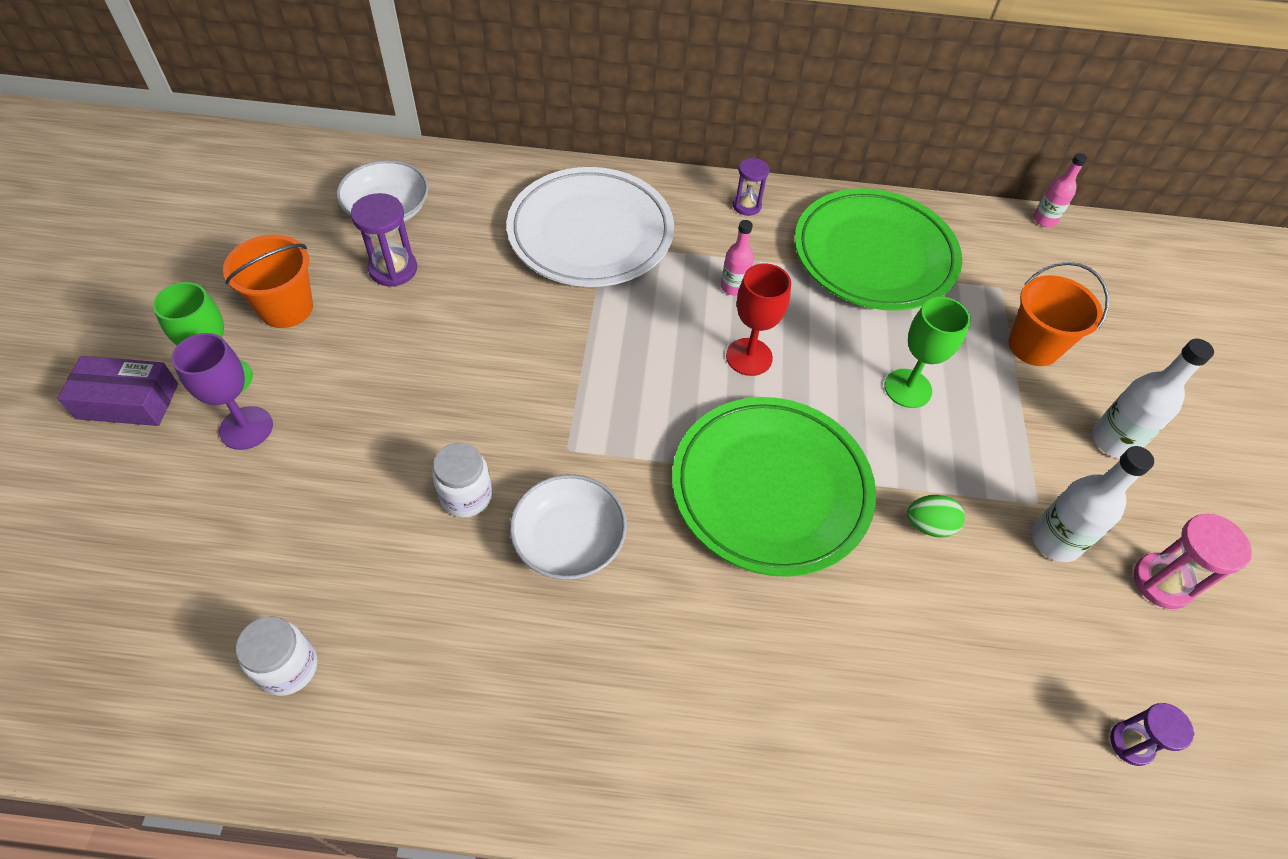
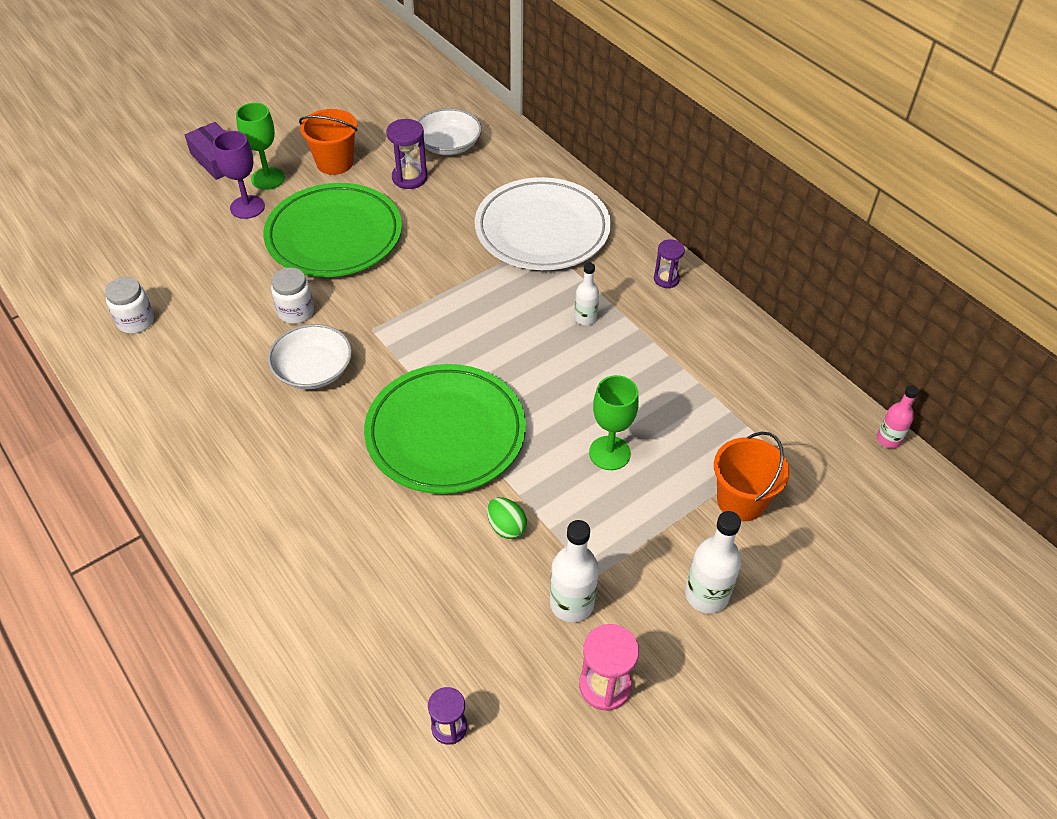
camera: 50 degrees right, 5 degrees down
pink bottle [721,220,754,296] -> white bottle [574,262,599,325]
red goblet [726,263,791,376] -> none
green plate [794,188,962,311] -> green plate moved to [263,183,402,277]

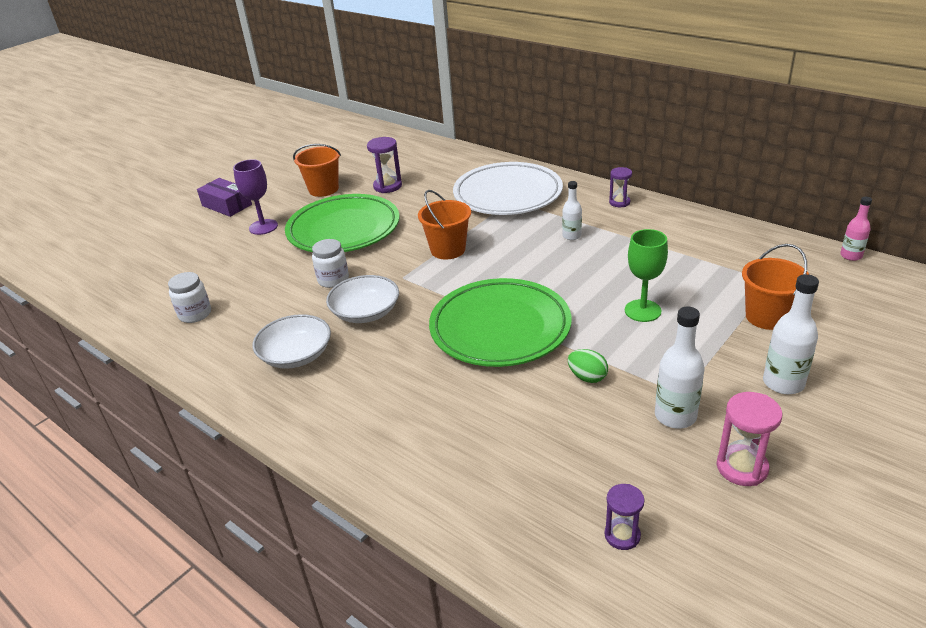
camera: 10 degrees left, 15 degrees down
green goblet [236,103,285,190] -> none
white bowl [417,108,482,155] -> white bowl moved to [253,314,331,369]
none -> orange bucket [418,190,471,259]

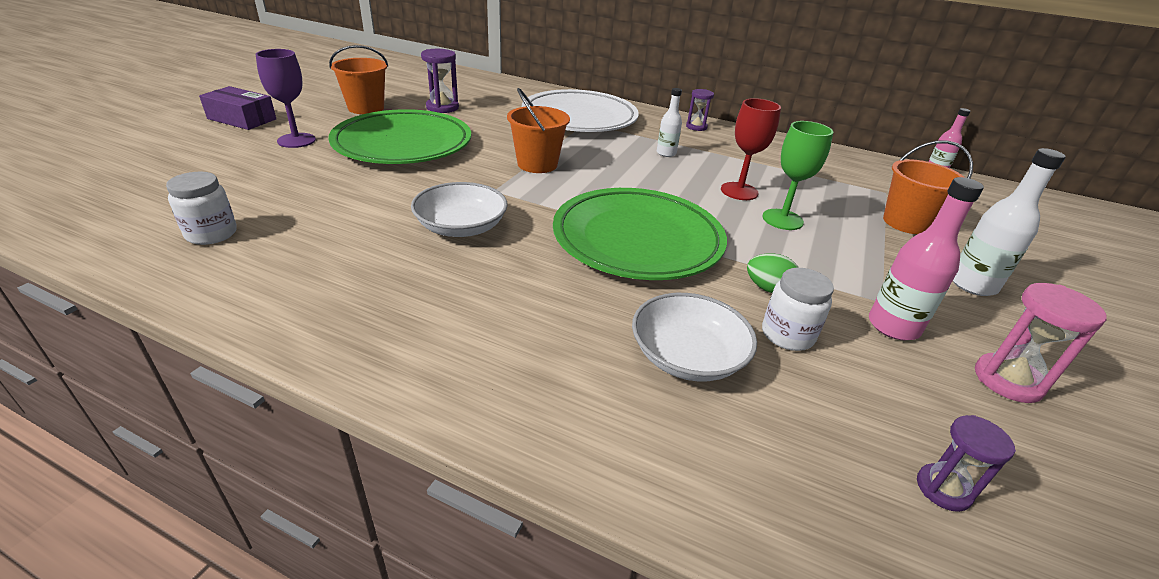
camera: 20 degrees left, 0 degrees up
white bowl [253,314,331,369] -> white bowl moved to [632,293,757,381]
white jar [312,239,349,288] -> white jar moved to [762,268,834,351]
white bottle [655,307,705,429] -> pink bottle [869,177,984,340]
none -> red goblet [721,98,781,200]

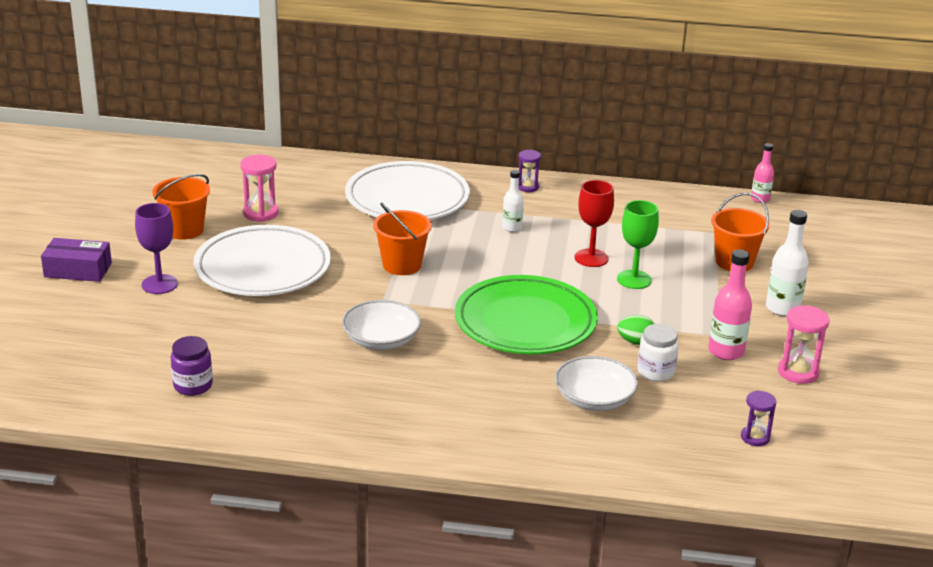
camera: 15 degrees left, 5 degrees down
white jar [166,172,237,245] -> purple jar [171,336,213,396]
green plate [328,109,471,164] -> white plate [193,225,331,296]
purple hourglass [421,49,459,113] -> pink hourglass [240,155,278,222]

